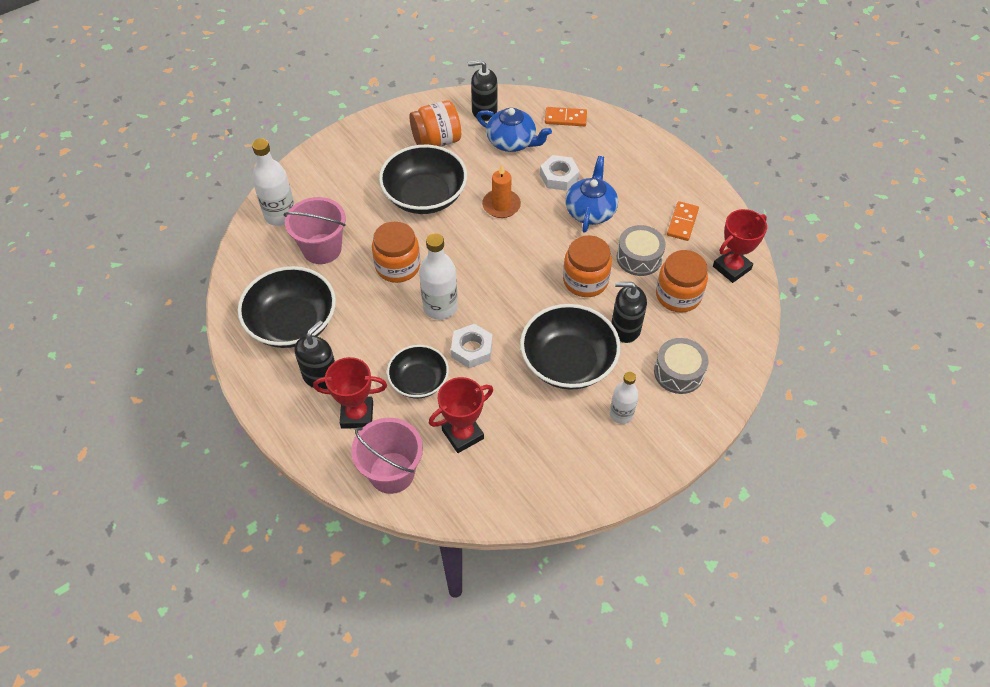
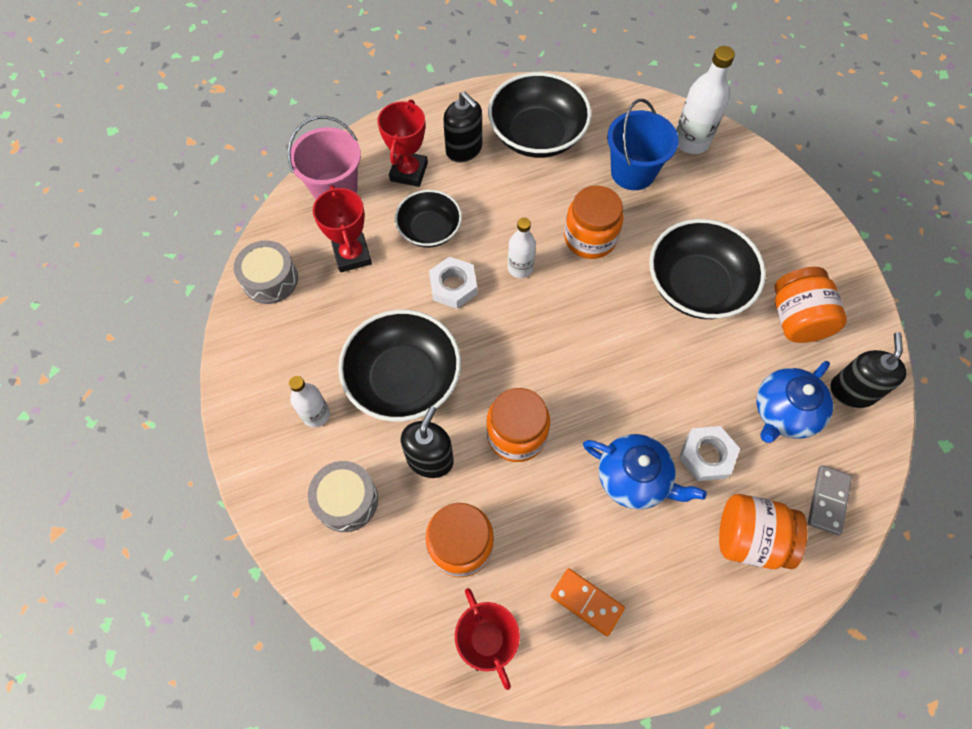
camera: 105 degrees right, 10 degrees up
pink bucket [284,197,346,264] -> blue bucket [607,99,679,190]
white bottle [419,233,458,320] -> white bottle [508,218,536,278], size x0.64
orange candle [482,165,521,218] -> none
orange domino [545,107,587,126] -> grey domino [808,465,852,535]
grey drum [617,225,666,276] -> grey drum moved to [234,240,298,304]
none -> orange jar [719,494,808,569]

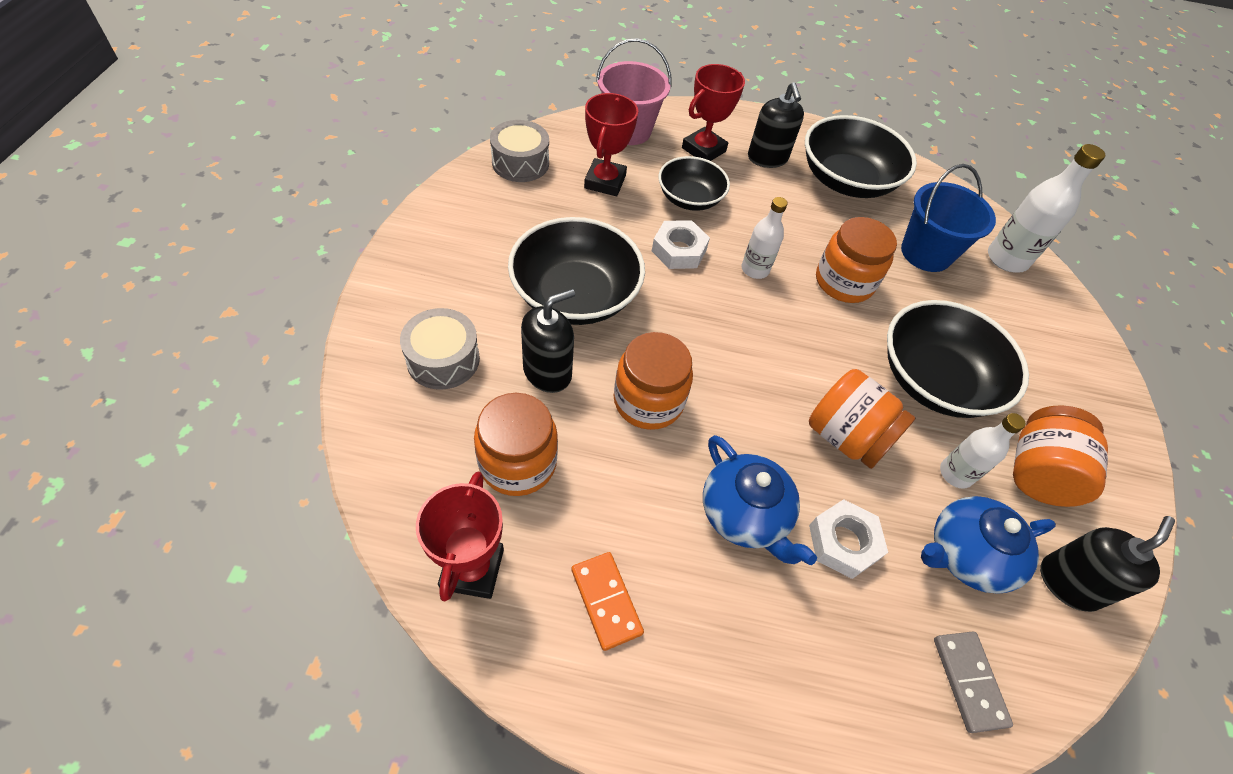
camera: 25 degrees right, 10 degrees down
white bottle [289,376,330,427] -> white bottle moved to [940,413,1026,489]
orange jar [719,494,808,569] -> orange jar moved to [809,369,916,469]
grey domino [808,465,852,535] -> grey domino turned 60 degrees counterclockwise [934,632,1013,733]

